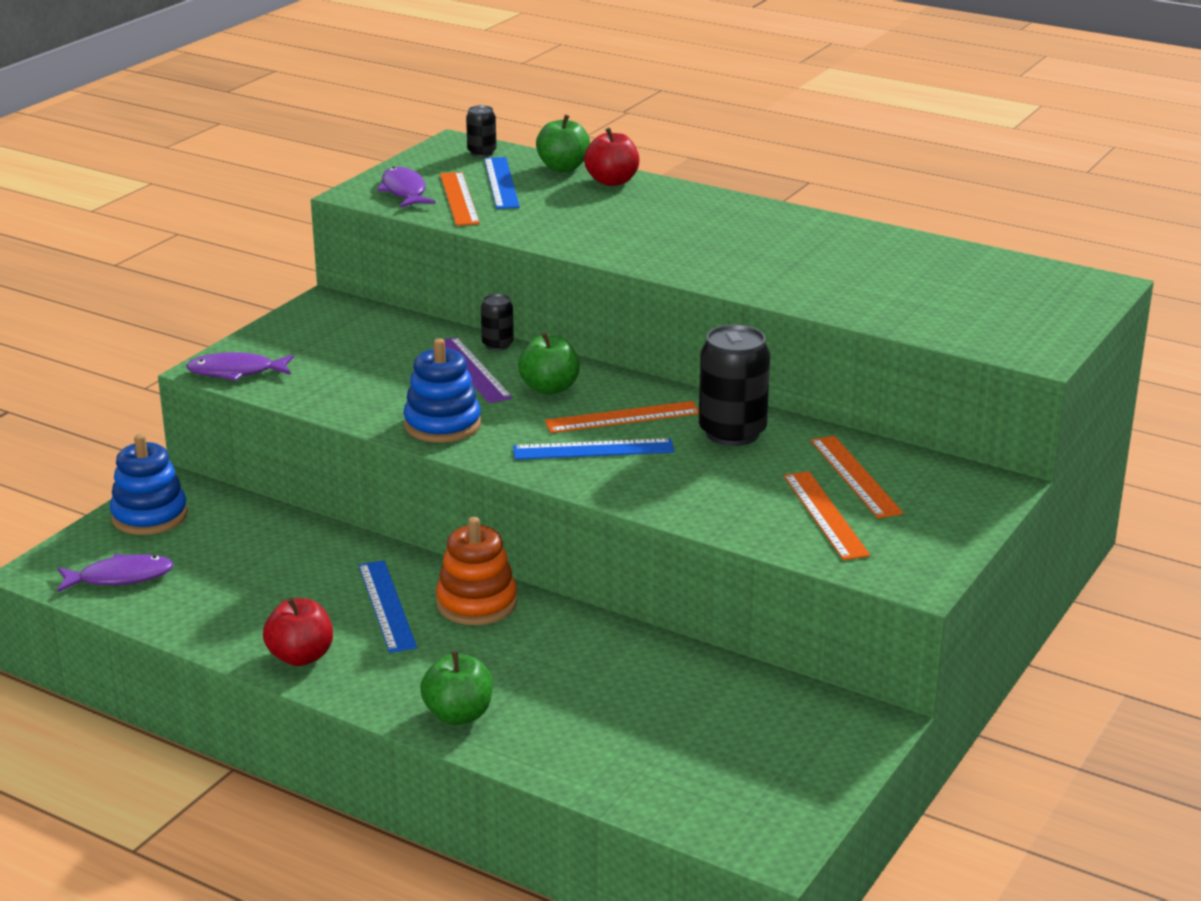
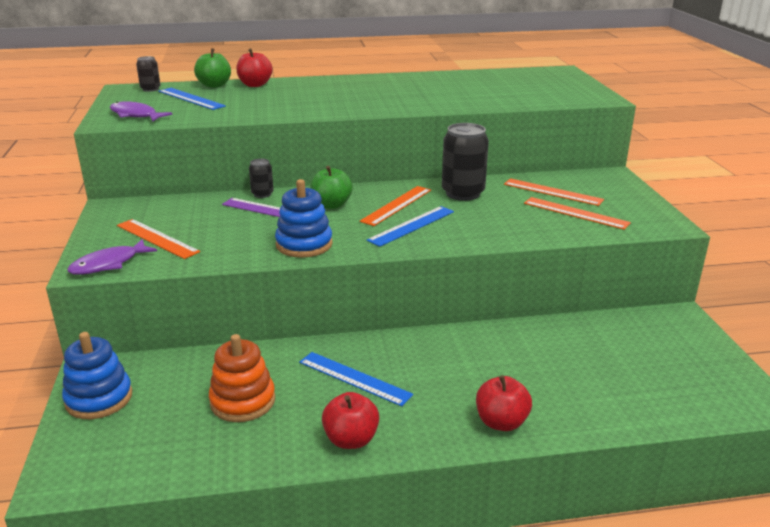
camera: 40 degrees left, 0 degrees up
purple fish [57,554,174,592] -> none
green apple [420,651,493,725] -> red apple [476,375,532,431]
orange stacking toy [436,517,517,625] -> orange stacking toy moved to [209,334,275,422]
orange ruler [440,172,480,226] -> orange ruler moved to [117,219,200,259]

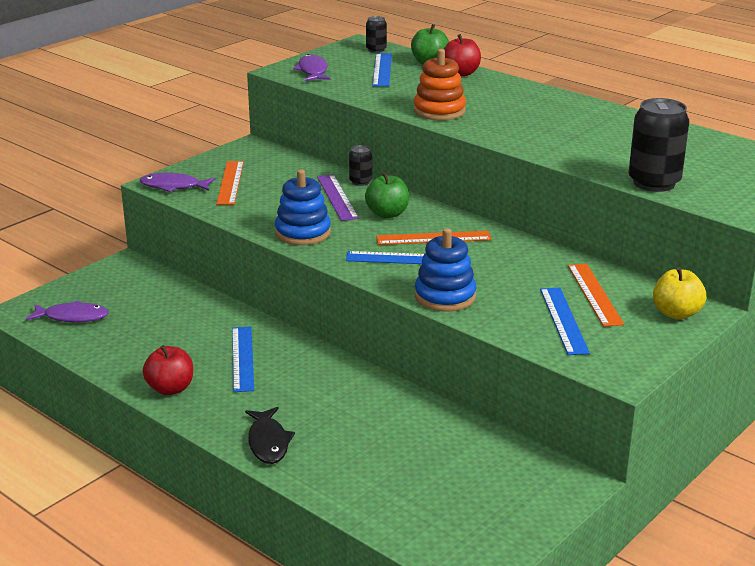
camera: 50 degrees right, 0 degrees up
blue stacking toy [62,332,132,419] -> blue stacking toy moved to [415,228,476,312]
orange stacking toy [209,334,275,422] -> orange stacking toy moved to [414,49,466,120]
black can [442,123,489,201] -> black can moved to [628,98,689,192]
red apple [476,375,532,431] -> black fish [245,407,295,464]
orange ruler [524,197,631,230] -> blue ruler [540,288,590,355]
none -> purple fish [26,301,109,322]
none -> yellow apple [653,267,706,320]

